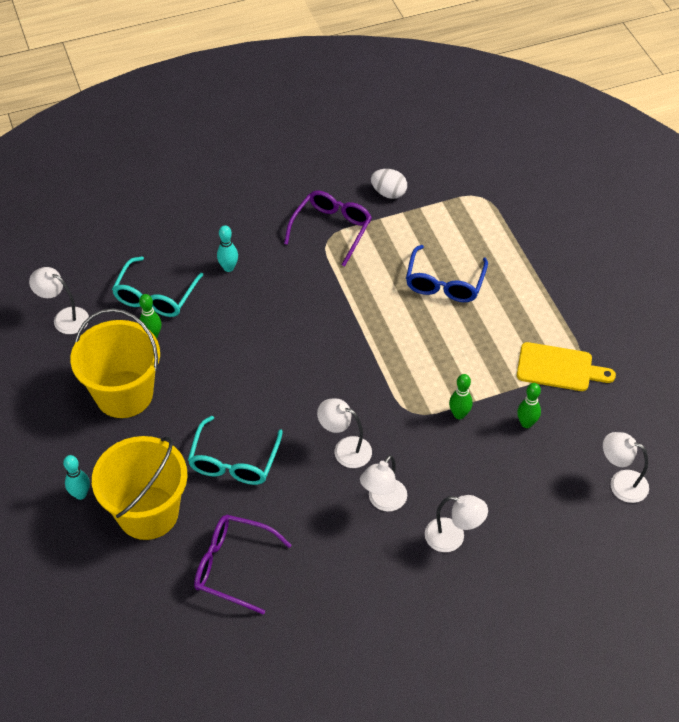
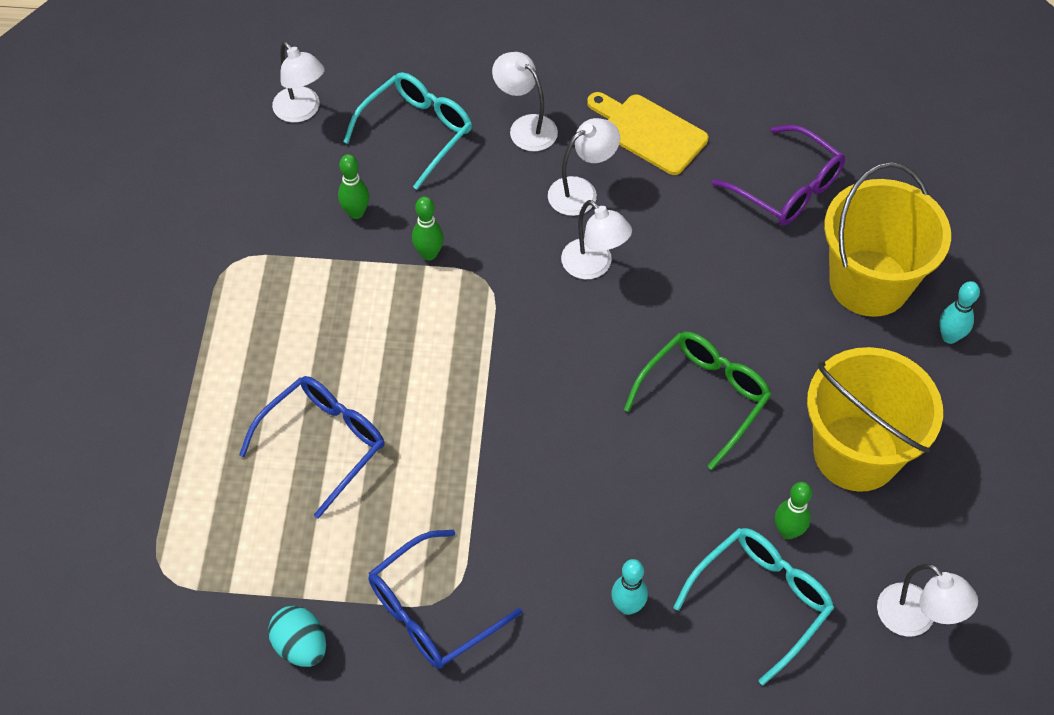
camera: 155 degrees left, 5 degrees up
turquoise glasses [188,416,283,485] -> turquoise glasses moved to [343,72,472,189]
purple glasses [284,191,372,267] -> blue glasses [368,530,522,669]
white egg [371,169,407,199] -> turquoise egg [268,606,326,667]
yellow cutting board [517,342,616,391] -> yellow cutting board moved to [587,92,708,175]
none -> green glasses [624,332,771,470]

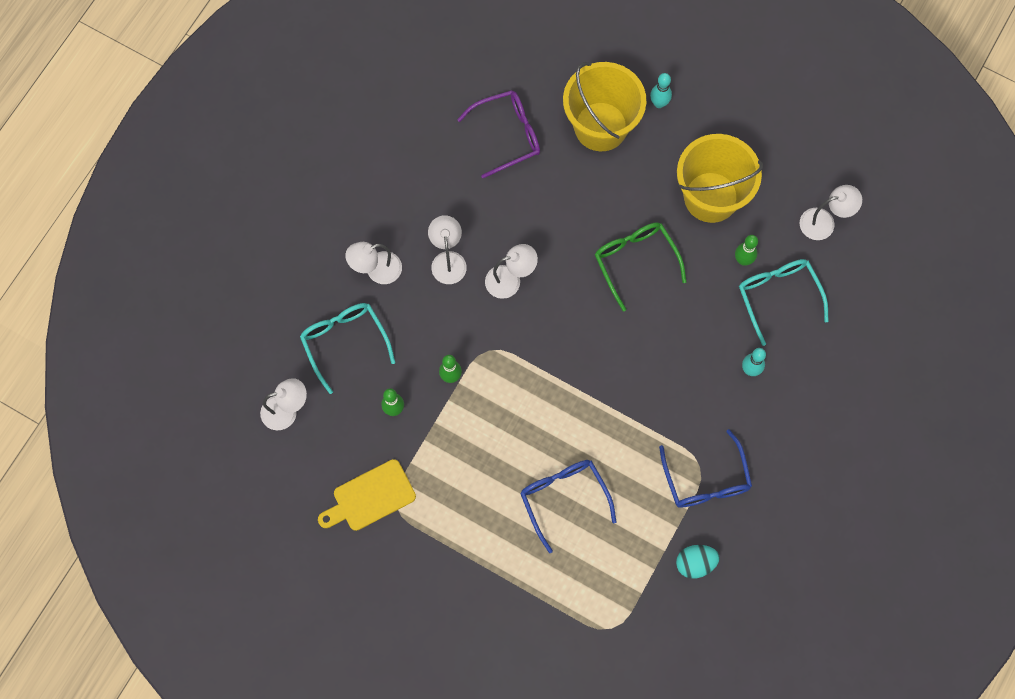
camera: 65 degrees left, 15 degrees up
yellow cutting board [587,92,708,175] -> yellow cutting board moved to [318,459,416,531]

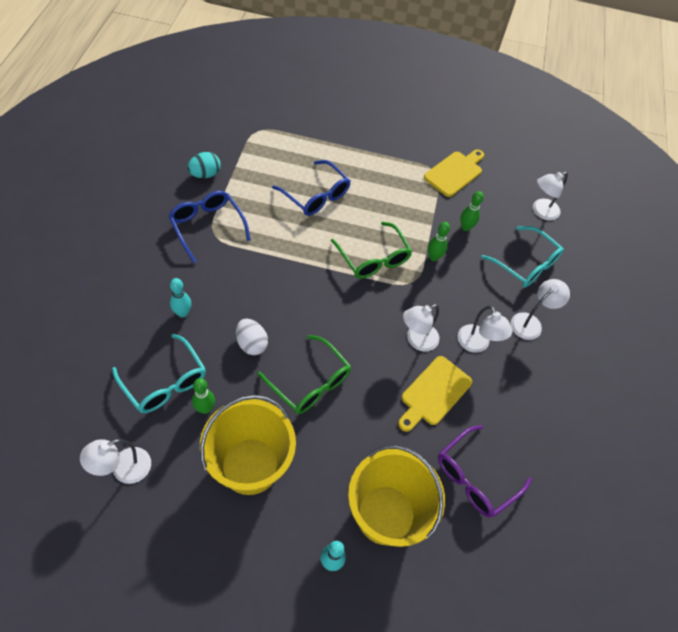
camera: 155 degrees right, 15 degrees down
none -> white egg [236,319,268,355]
none -> green glasses [331,222,412,279]
none -> yellow cutting board [398,356,472,432]

